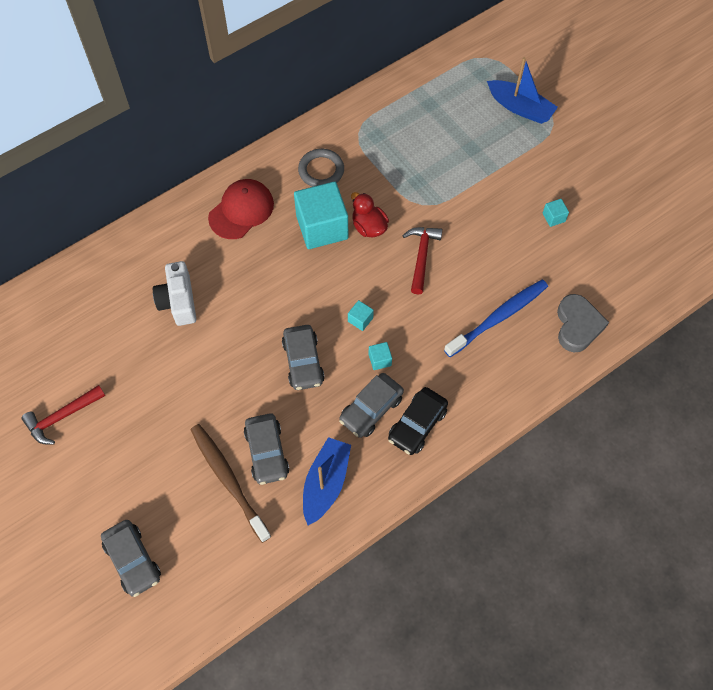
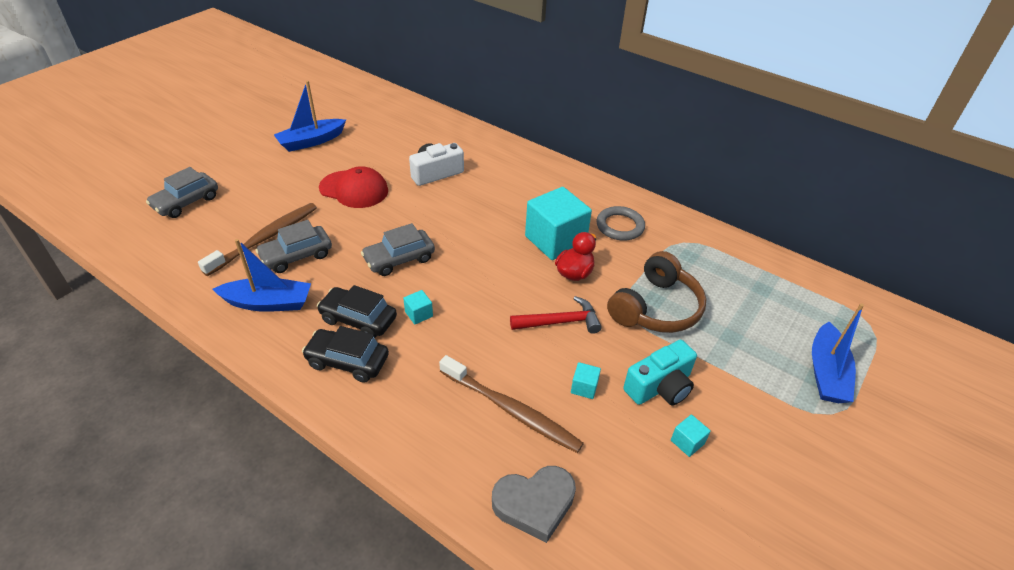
camera: 70 degrees right, 20 degrees down
red hammer [21,385,105,445] -> blue boat [274,81,346,152]
red cap [208,179,274,239] -> red cap moved to [319,166,388,208]
grey car [339,373,404,438] -> black car [317,285,397,338]
turquoise cube [348,300,374,331] -> turquoise cube moved to [571,362,601,399]
blue toothbrush [444,279,548,357] -> brown toothbrush [439,355,584,453]
none -> brown headphones [607,251,707,333]
none -> turquoise camera [623,340,697,406]

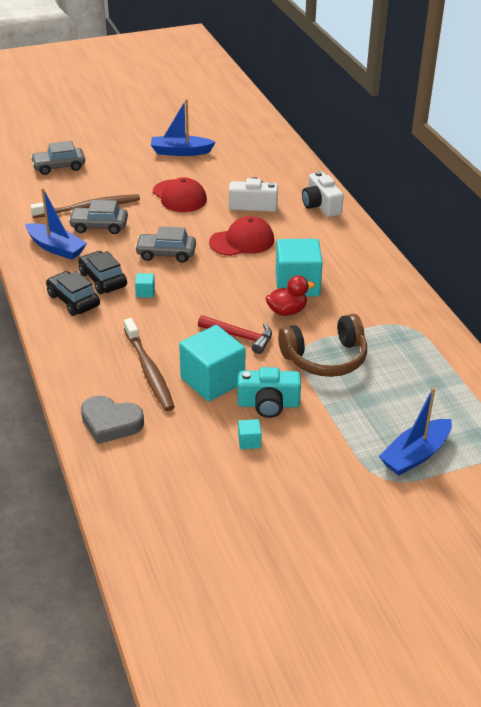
camera: 35 degrees right, 5 degrees down
turquoise cube [571,362,601,399] -> turquoise cube [179,325,246,402], size x2.41
grey ring [596,206,645,241] -> none
none -> red cap [209,216,274,256]
none -> white camera [302,171,344,217]

